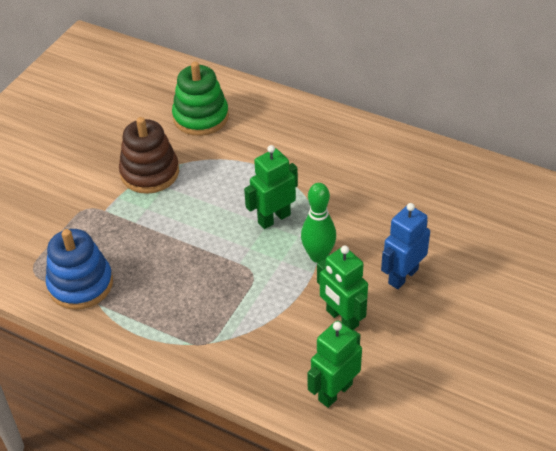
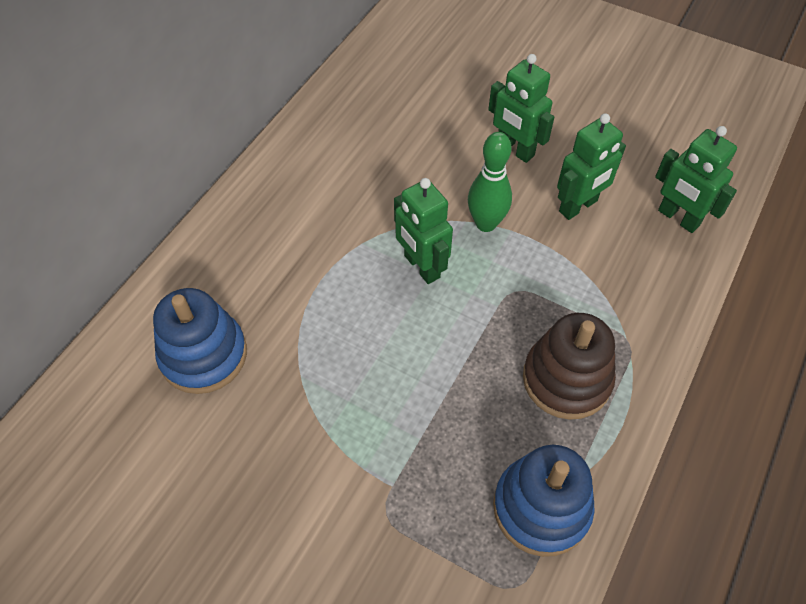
camera: 90 degrees left, 10 degrees up
brown stacking toy [119,117,179,194] -> brown stacking toy moved to [523,313,616,420]
green stacking toy [172,62,229,136] -> blue stacking toy [153,288,247,394]
blue robot [381,203,430,289] -> green robot [488,54,554,163]

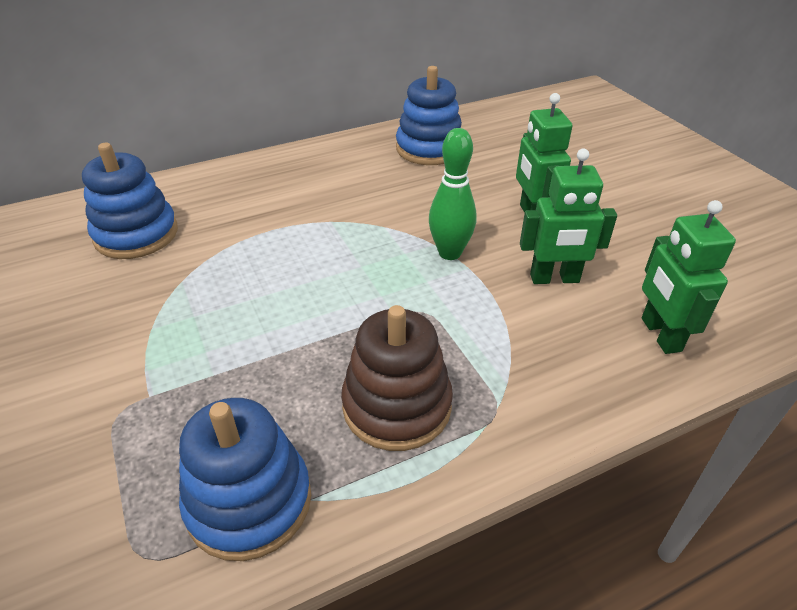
camera: 35 degrees right, 15 degrees down
green robot [394,178,453,284] -> none
none -> blue stacking toy [396,66,462,165]

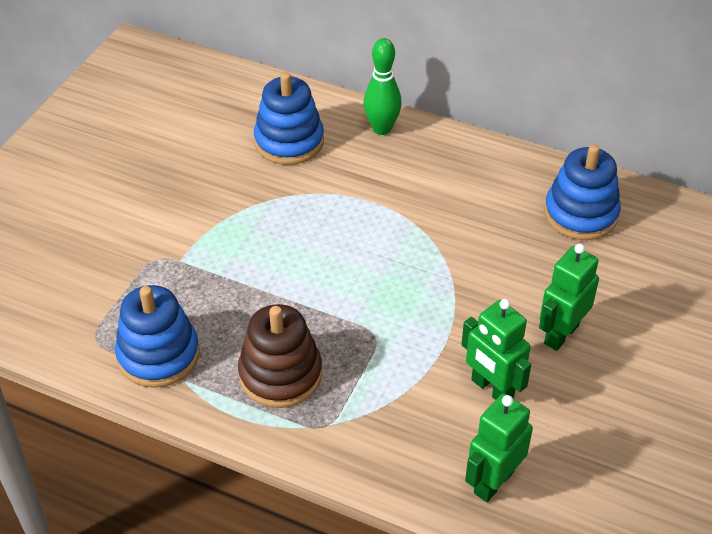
camera: 50 degrees right, 5 degrees up
green bowling pin [429,128,477,260] -> green bowling pin moved to [364,38,402,135]

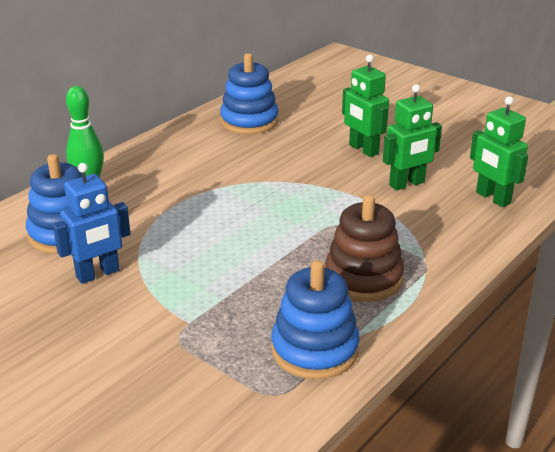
camera: 75 degrees left, 15 degrees down
none -> blue robot [53,163,131,284]

